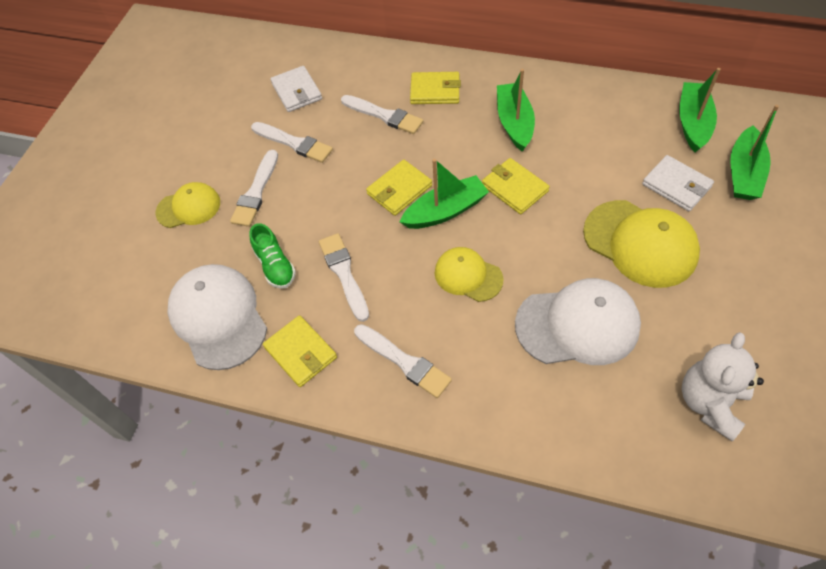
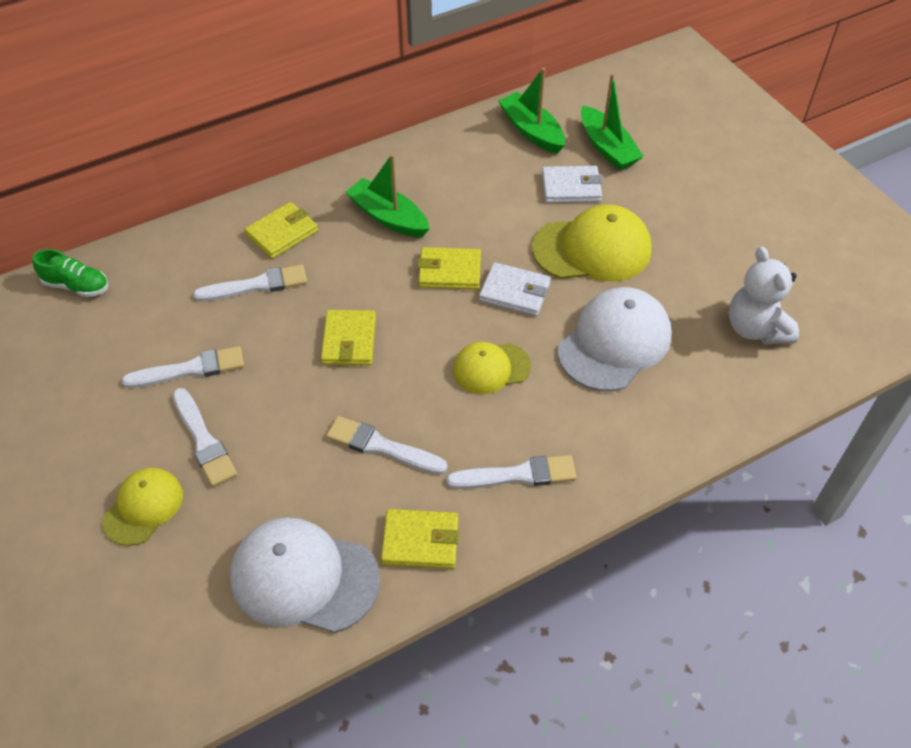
camera: 50 degrees left, 5 degrees down
green shoe [249,223,296,289] -> green shoe moved to [32,249,108,297]
white wallet [270,66,322,112] -> white wallet moved to [479,262,551,316]
green boat [400,159,489,229] -> none

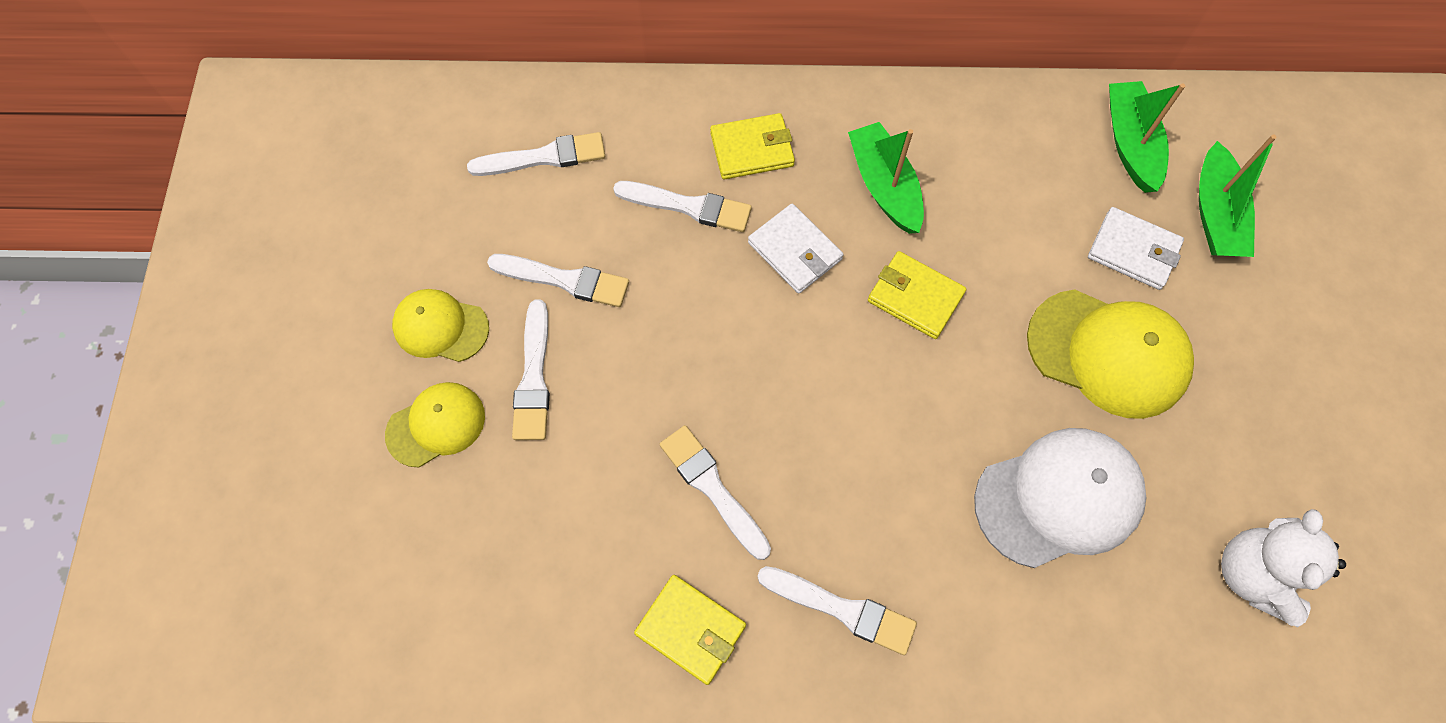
camera: 30 degrees right, 15 degrees up
green shoe [32,249,108,297] -> none
white cap [230,517,380,633] -> none
yellow wallet [321,310,376,365] -> none
yellow cap [453,342,531,394] -> yellow cap moved to [392,289,489,362]
white wallet [479,262,551,316] -> white wallet moved to [748,204,843,294]
none -> white brush [467,132,605,176]

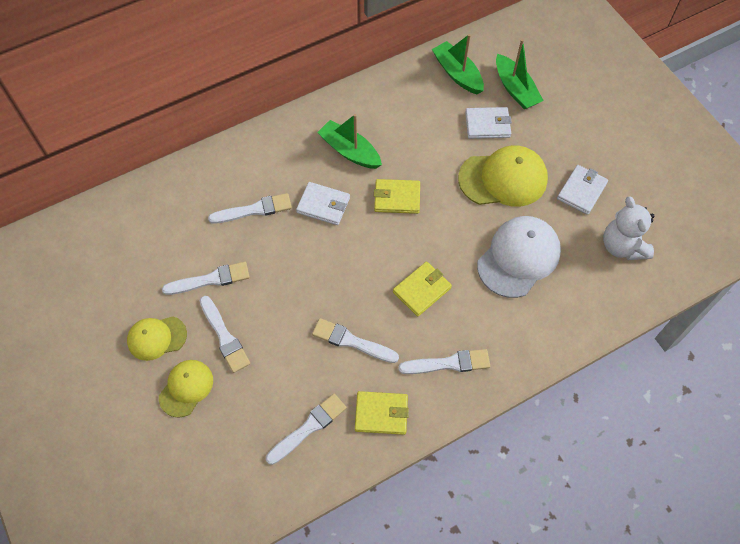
camera: 30 degrees left, 5 degrees down
white brush [467,132,605,176] -> white brush moved to [266,394,347,465]
yellow wallet [710,113,795,179] -> yellow wallet moved to [393,261,452,317]
none -> white wallet [557,165,608,215]

